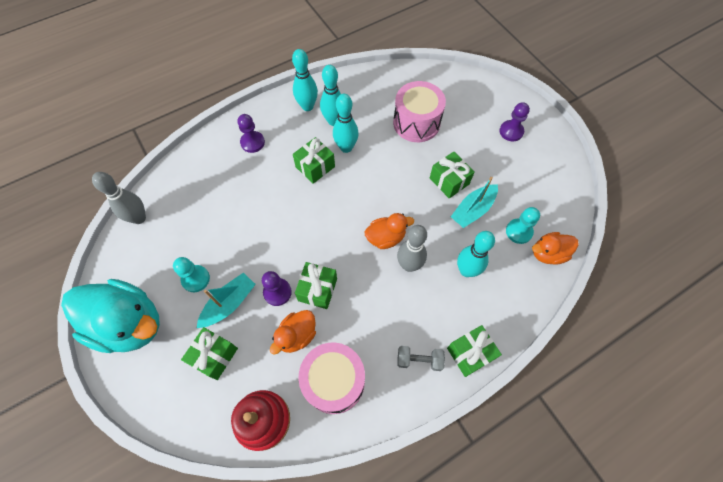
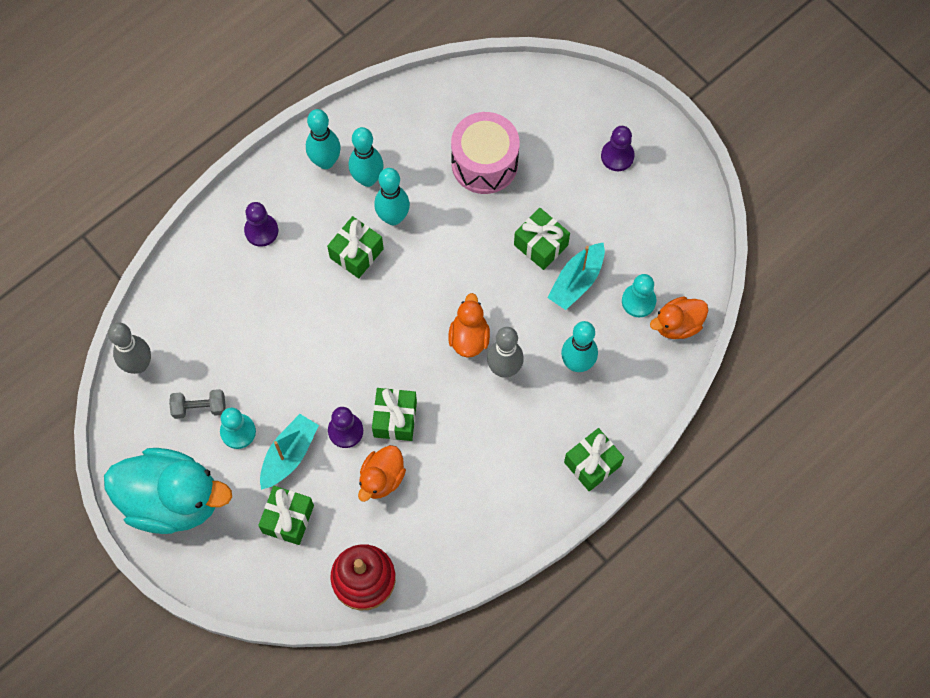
camera: 10 degrees left, 5 degrees up
pink drum [299,342,365,414] -> none
orange duck [365,213,414,249] -> orange duck turned 60 degrees counterclockwise [448,293,490,358]
grey dumbbell [397,346,445,371] -> grey dumbbell moved to [169,389,226,419]

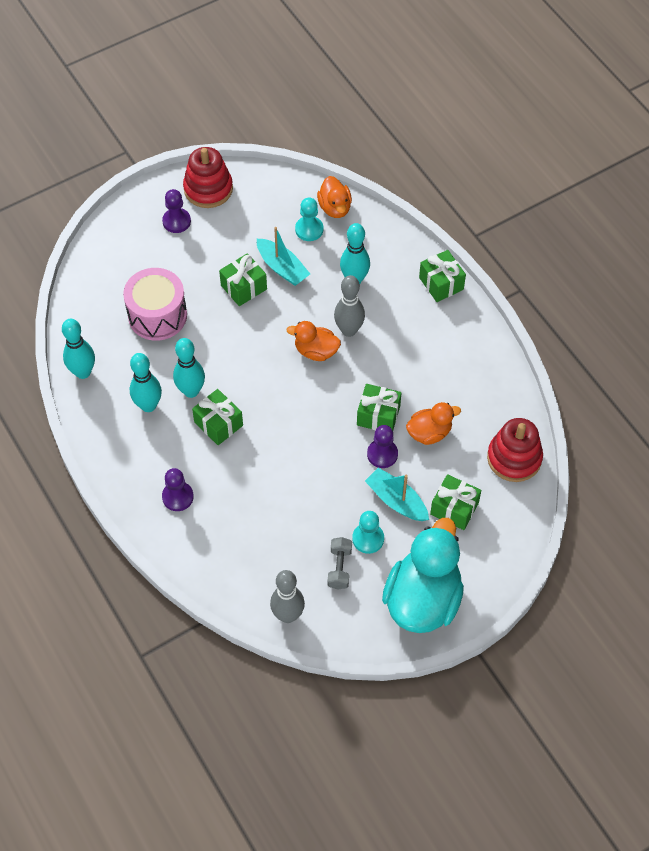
camera: 80 degrees left, 10 degrees down
turquoise bowling pin [306,109,341,169] -> turquoise bowling pin moved to [62,319,95,379]
orange duck [358,445,406,502] -> orange duck turned 60 degrees counterclockwise [406,402,461,445]
none -> red stacking toy [183,147,233,208]

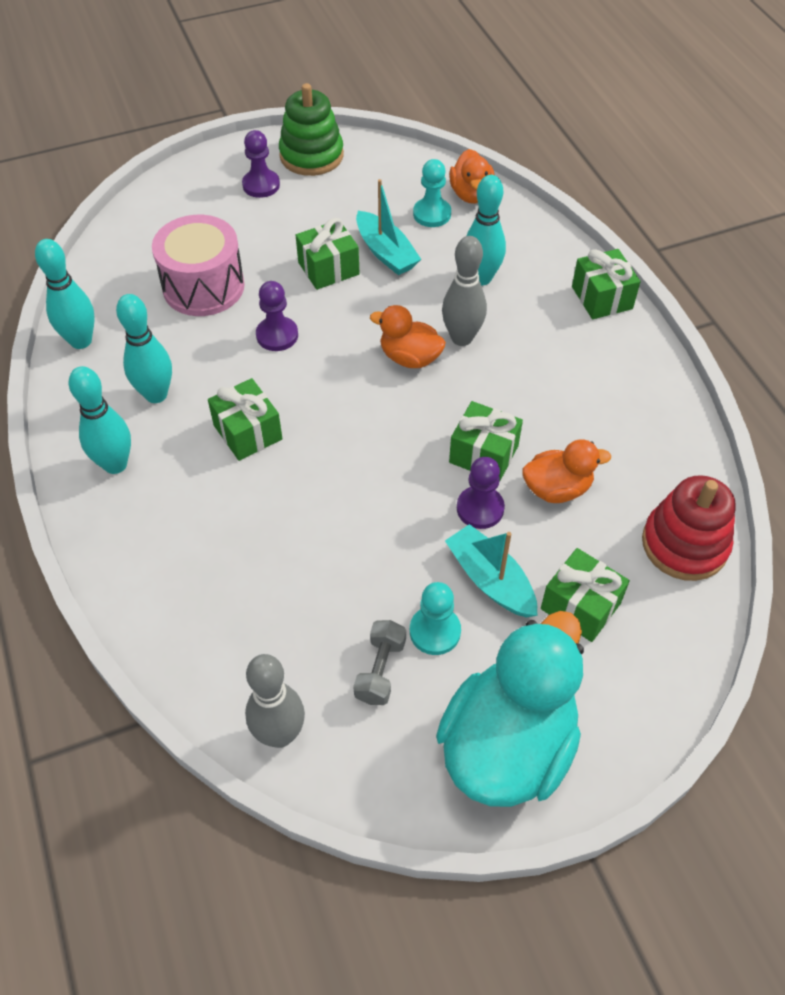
camera: 10 degrees right, 5 degrees down
purple pawn [162,468,194,511] -> purple pawn moved to [256,281,298,351]
turquoise bowling pin [173,338,205,398] -> turquoise bowling pin moved to [69,366,131,474]
red stacking toy [183,147,233,208] -> green stacking toy [279,83,344,176]

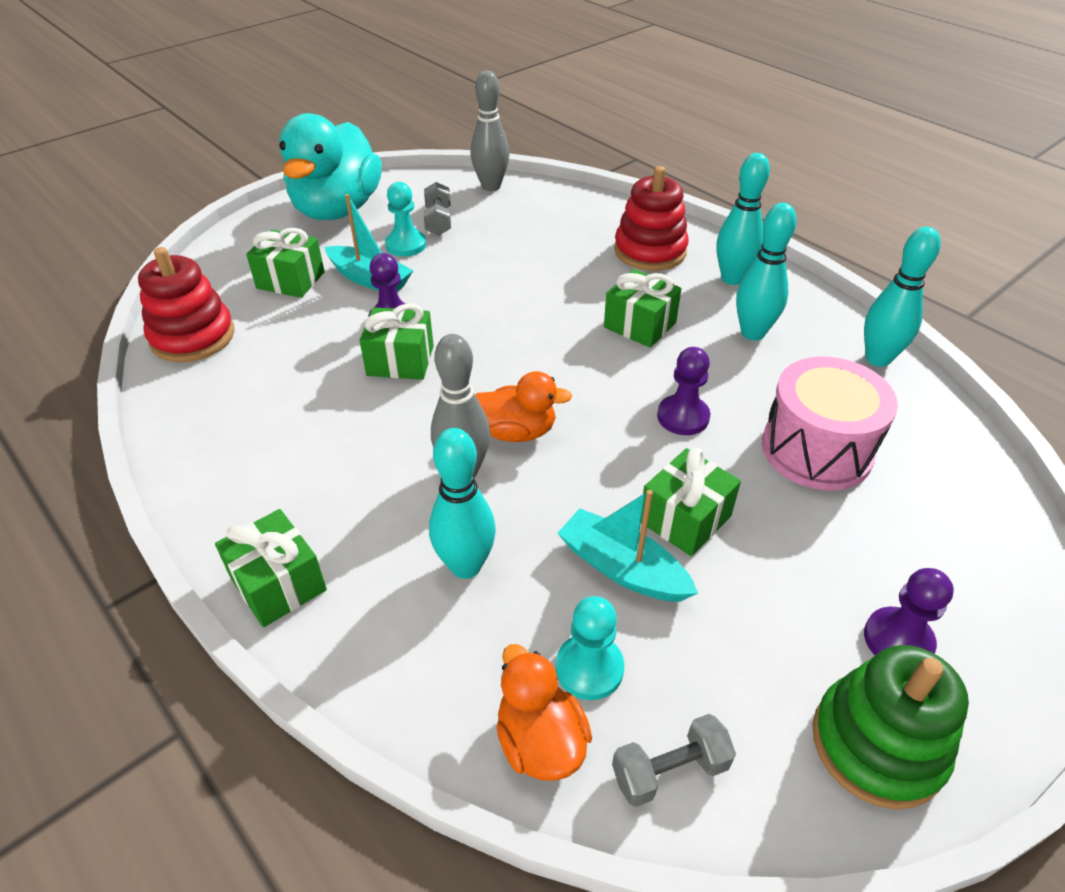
camera: 160 degrees right, 10 degrees down
orange duck [522,439,611,503] -> none
none -> grey dumbbell [612,714,736,807]
none -> red stacking toy [614,166,689,271]

